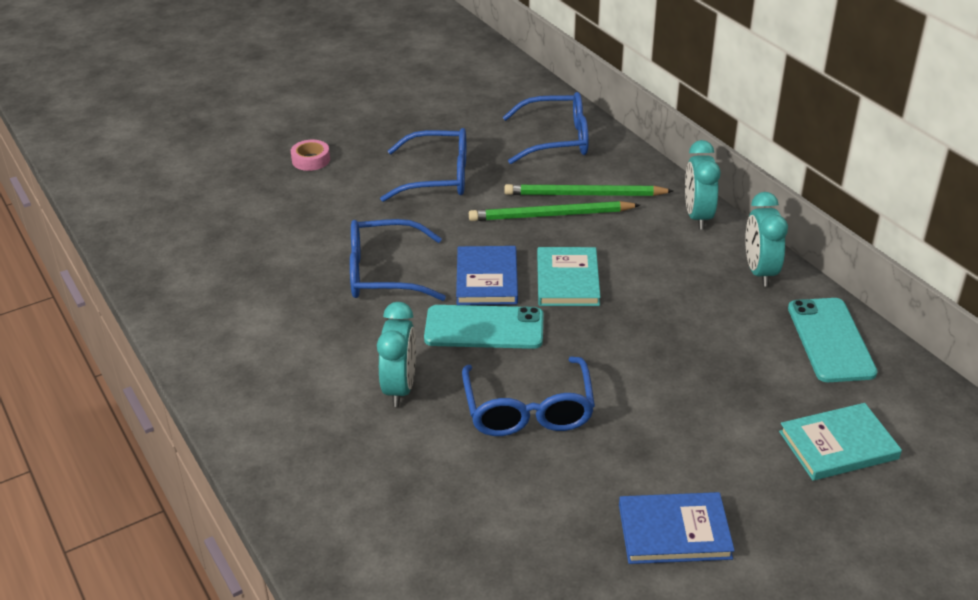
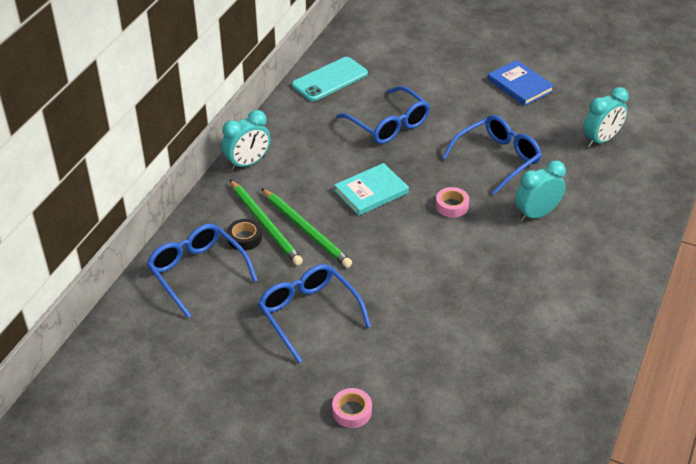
camera: 125 degrees left, 5 degrees up
blue glasses [350,219,446,301] -> blue glasses moved to [336,86,430,144]
turquoise phone [424,305,544,349] -> pink tape [436,187,469,218]
blue book [456,246,518,305] -> none
turquoise clock [745,192,788,287] -> turquoise clock moved to [583,87,629,147]
turquoise book [779,403,902,481] -> none
none -> black tape [227,219,262,251]

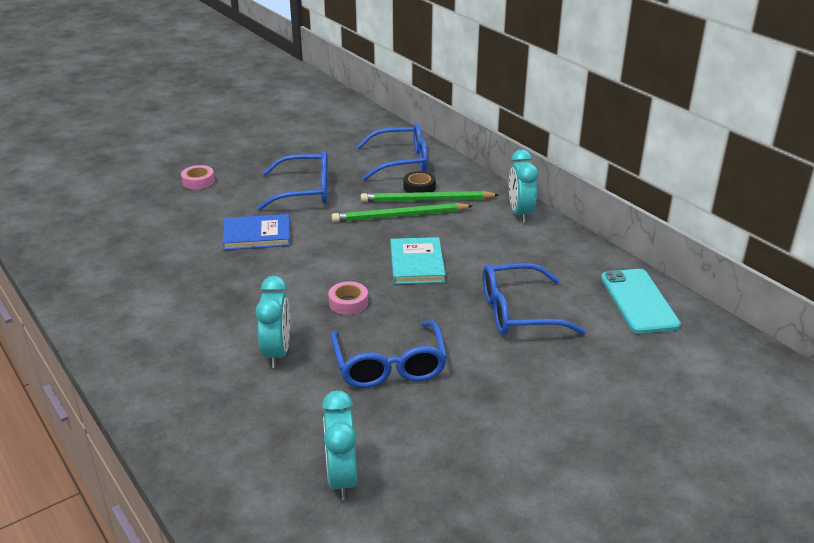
camera: 120 degrees right, 10 degrees down
blue book [488,60,554,106] -> blue book moved to [222,214,290,250]

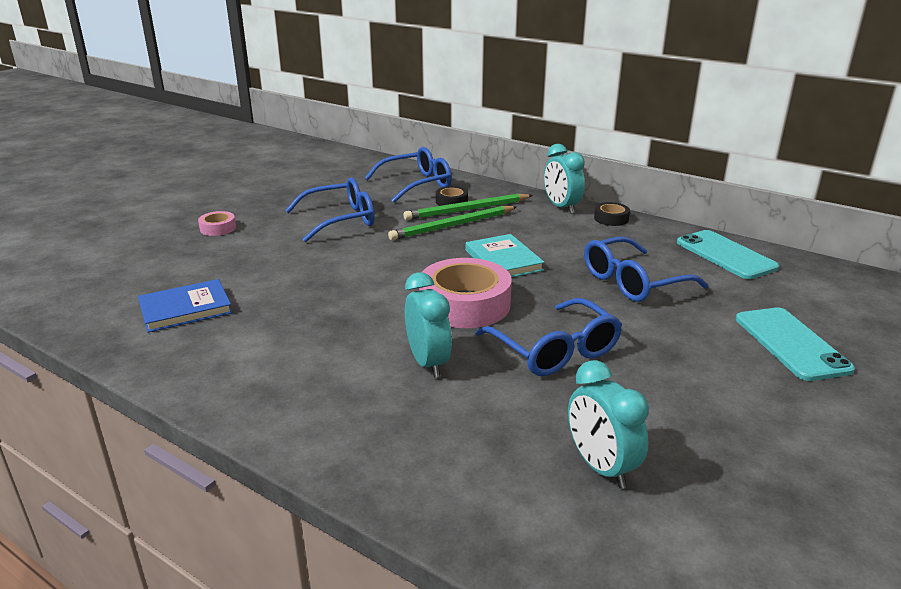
camera: 20 degrees left, 5 degrees down
blue book [222,214,290,250] -> blue book moved to [138,279,233,333]
pink tape [328,281,368,315] -> pink tape [419,258,512,328], size x2.13
none -> black tape [594,202,630,226]
none -> turquoise phone [736,307,855,381]

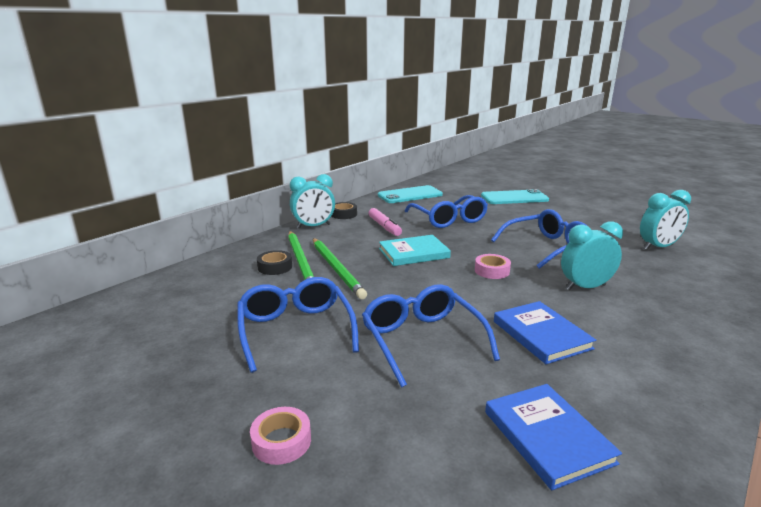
camera: 85 degrees left, 5 degrees down
blue glasses [365,147,452,203] -> blue glasses moved to [362,284,500,388]
pink tape [419,258,512,328] -> pink tape [475,254,511,279], size x0.47
none -> pink marker [369,208,402,236]
none -> blue book [494,301,596,364]

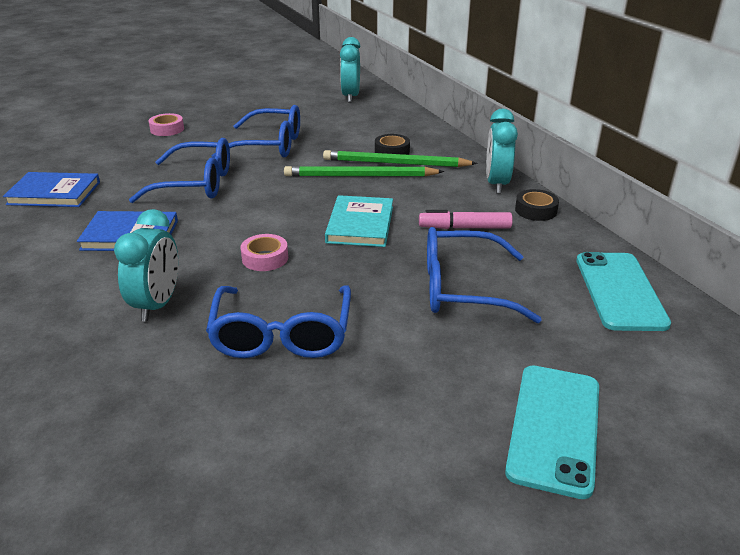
camera: 115 degrees right, 10 degrees up
turquoise clock [640,190,691,250] -> turquoise clock moved to [340,37,360,102]

